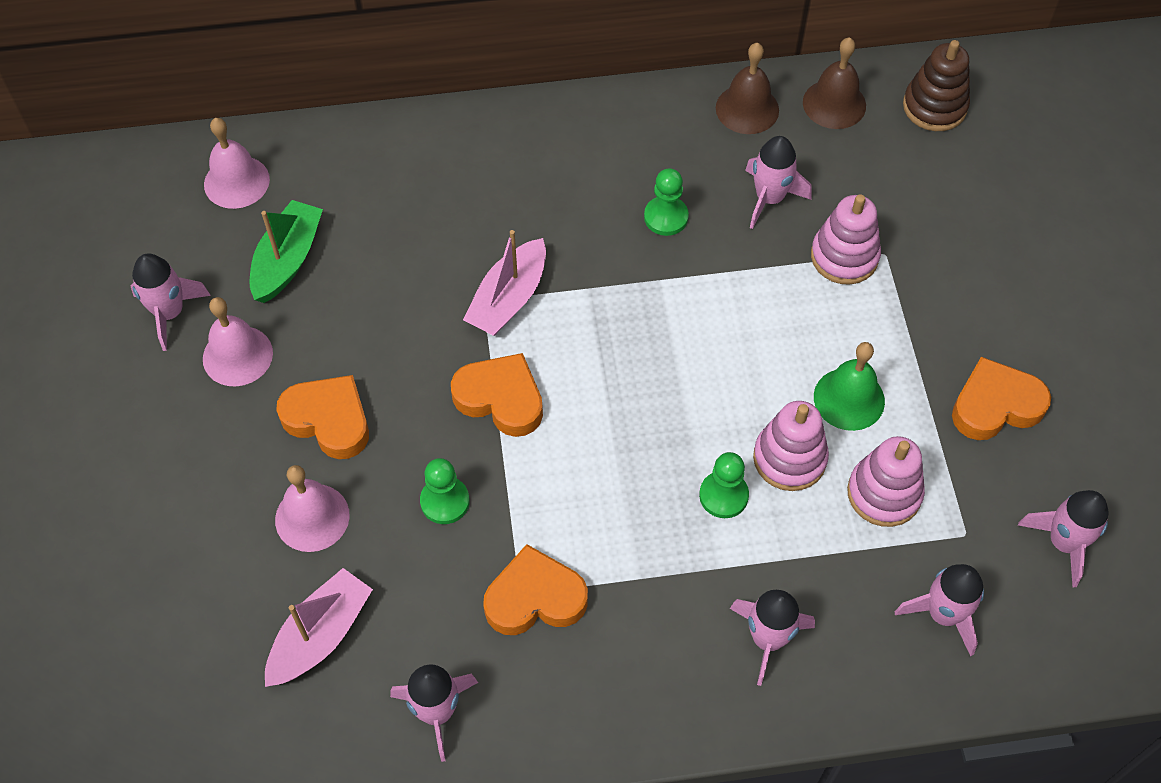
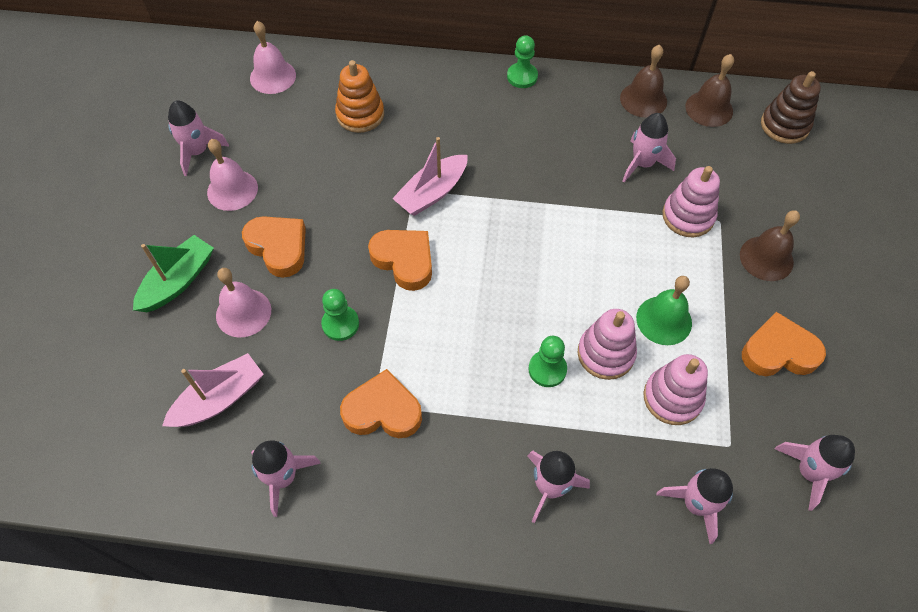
camera: 15 degrees right, 0 degrees up
green boat [250,200,323,303] -> green boat moved to [133,235,214,312]
green pawn [644,168,689,236] -> green pawn moved to [507,35,538,88]
none -> orange stacking toy [335,60,384,133]
none -> brown bell [740,210,800,281]

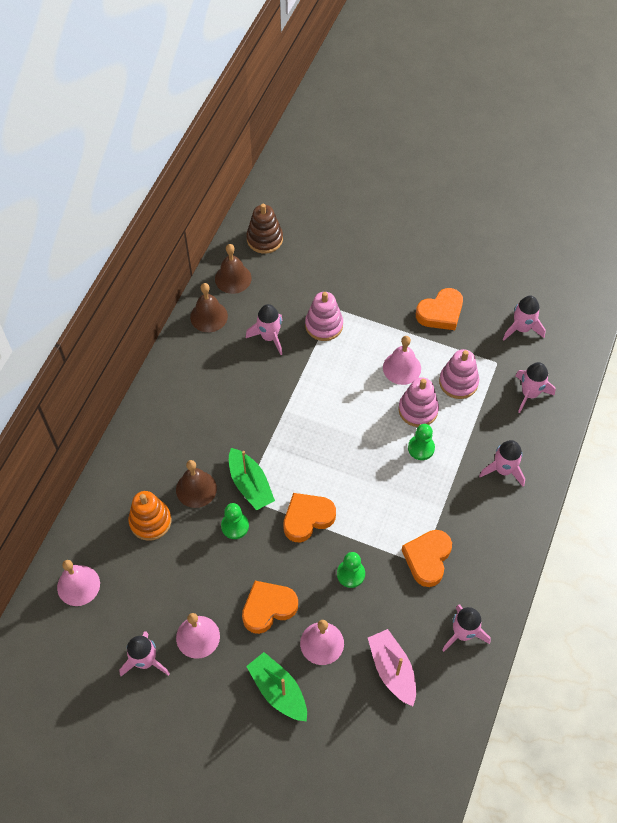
camera: 75 degrees left, 0 degrees up
pink boat [392,137,468,216] -> green boat [229,448,275,511]
green pawn [507,35,538,88] -> green pawn moved to [221,503,249,539]
green bell [636,276,692,345] -> pink bell [383,336,421,385]
brown bell [740,210,800,281] -> brown bell moved to [176,460,217,508]
orange heart [742,312,826,376] -> orange heart turned 135 degrees counterclockwise [416,288,463,330]

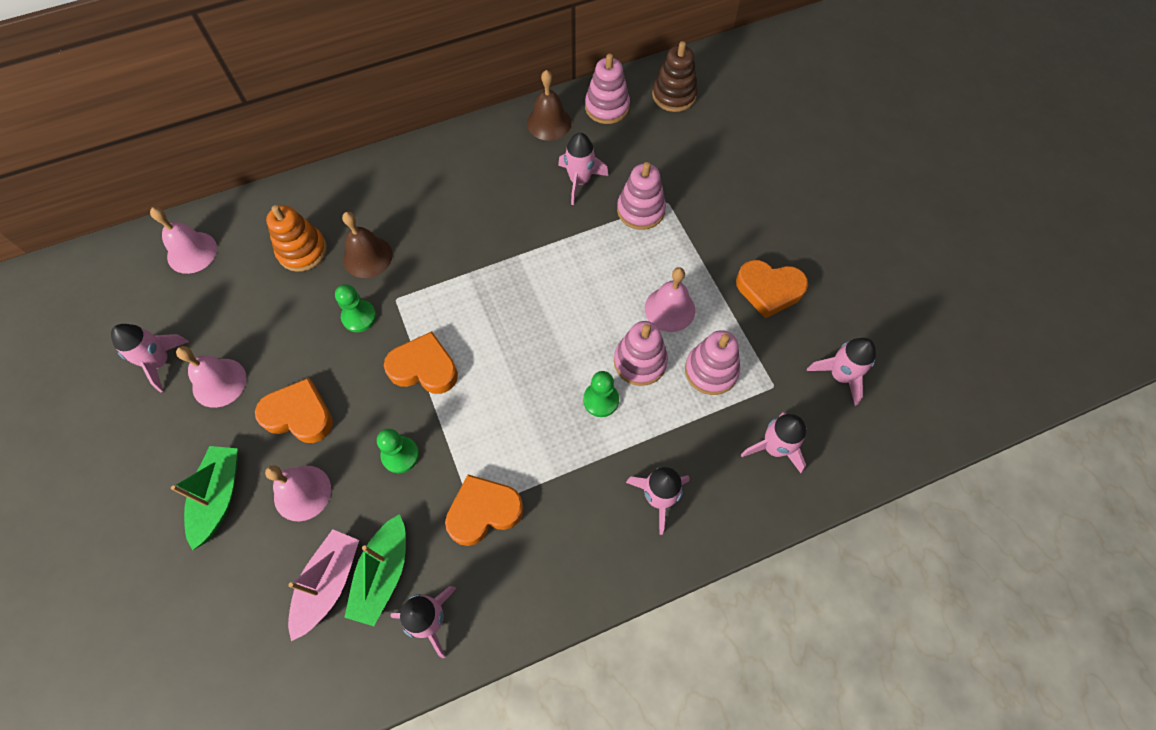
camera: 45 degrees right, 5 degrees up
brown bell [215,244,251,294] -> pink stacking toy [585,54,630,124]
green boat [229,448,275,511] -> green boat moved to [344,514,406,626]

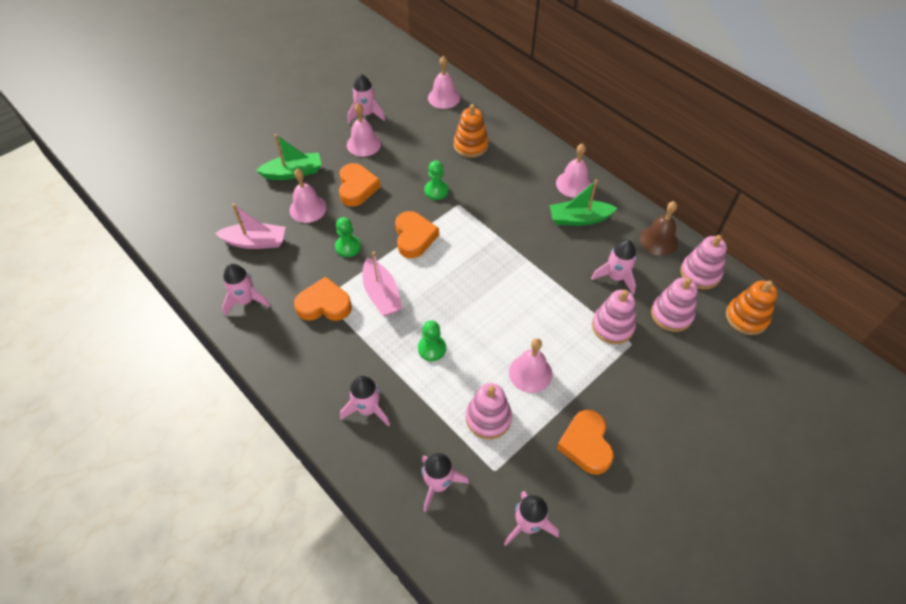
camera: 70 degrees right, 10 degrees down
brown bell [342,212,393,278] -> none
green boat [344,514,406,626] -> green boat moved to [550,180,618,226]
orange heart [445,474,524,546] -> orange heart turned 45 degrees counterclockwise [294,276,352,321]
pink stacking toy [614,321,668,386] -> pink stacking toy moved to [651,277,698,332]
brown stacking toy [652,41,698,112] -> orange stacking toy [726,280,777,335]
none -> pink boat [363,251,403,316]
none -> pink bell [556,143,592,198]

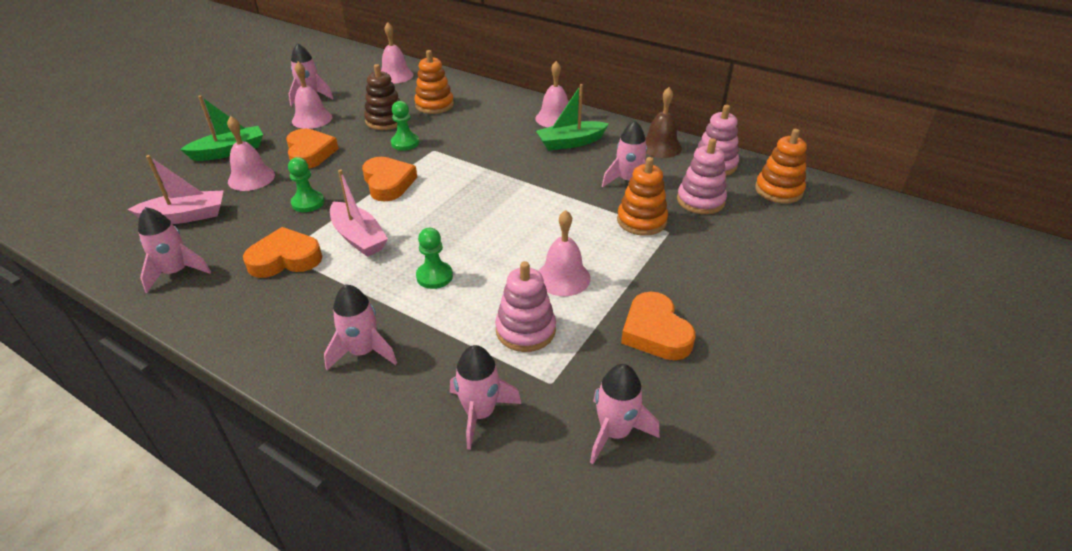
camera: 15 degrees left, 15 degrees down
pink stacking toy [592,290,636,344] -> orange stacking toy [617,157,668,236]
none -> brown stacking toy [364,64,401,130]

